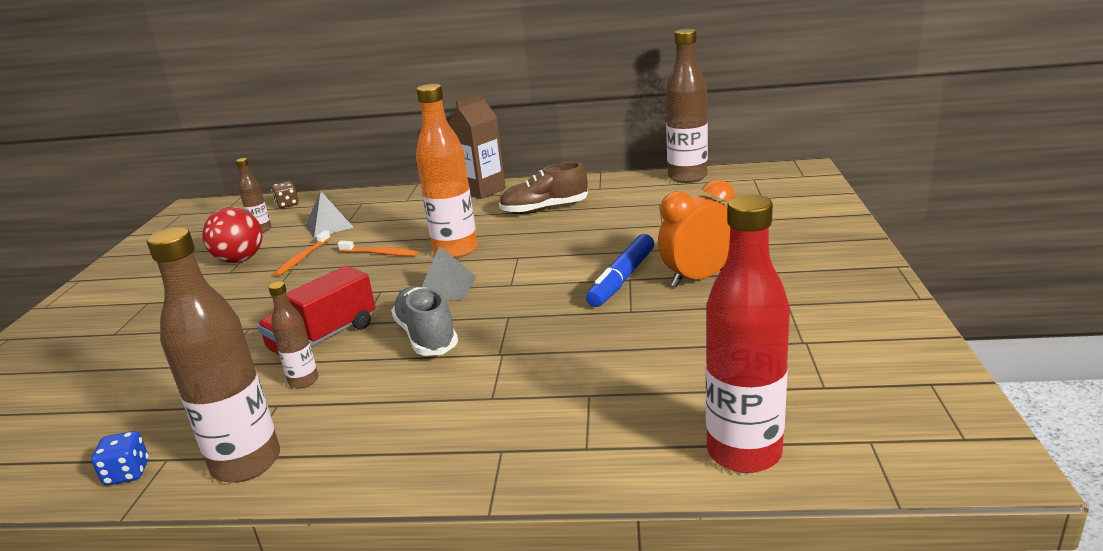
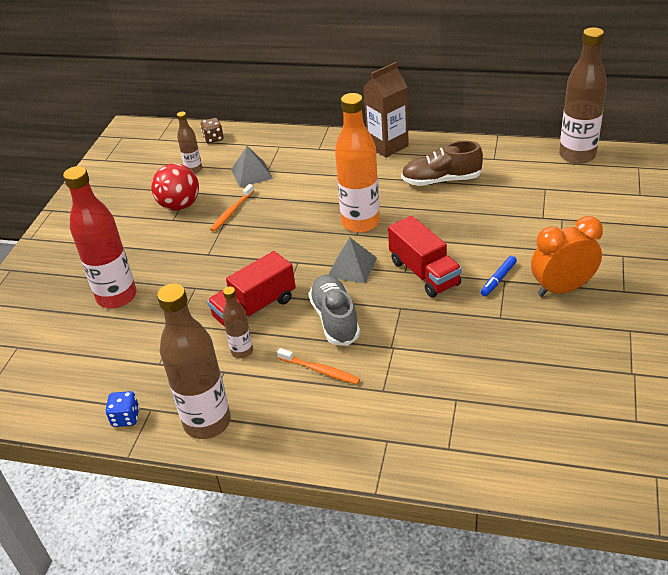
camera: 10 degrees right, 15 degrees up
orange toothbrush [338,241,418,256] -> orange toothbrush moved to [277,348,360,384]
blue marker [586,234,654,307] -> blue marker [481,256,517,296], size x0.55
red bottle [706,194,790,473] -> red bottle moved to [63,166,137,308]
none -> red truck [388,216,462,298]

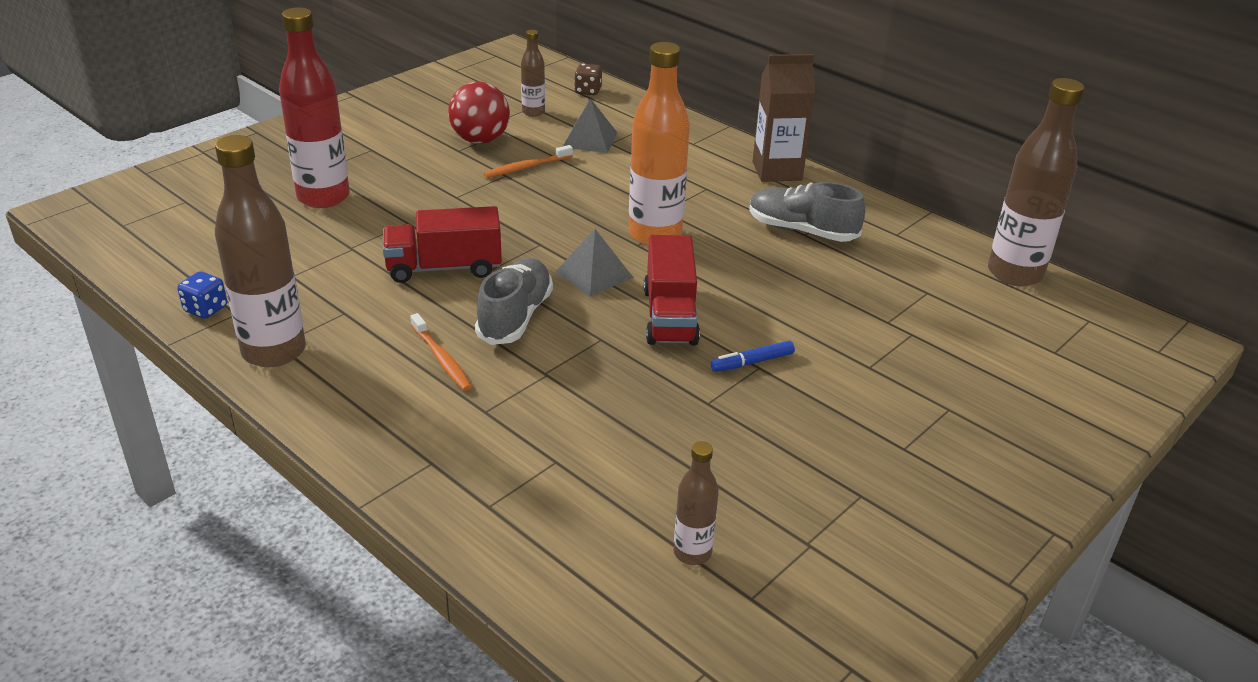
camera: 25 degrees right, 5 degrees down
brown bottle [223,287,253,358] -> brown bottle moved to [673,441,719,565]
brown shoe [401,141,483,186] -> grey shoe [749,182,865,242]
orange clock [531,216,603,297] -> none

